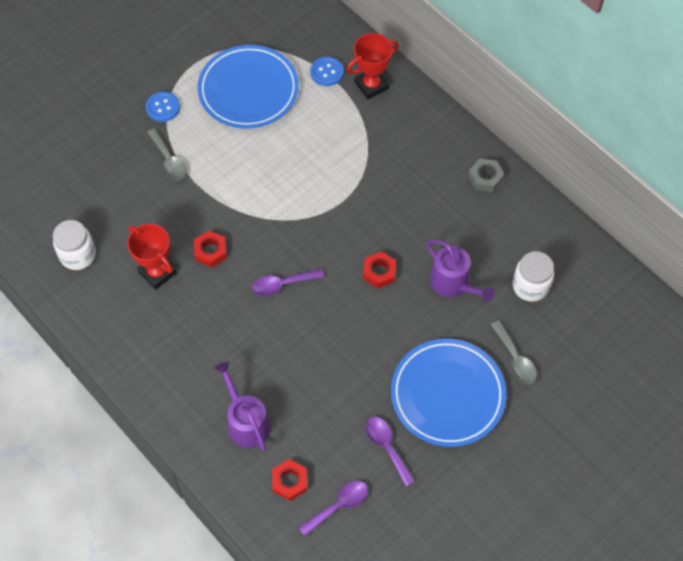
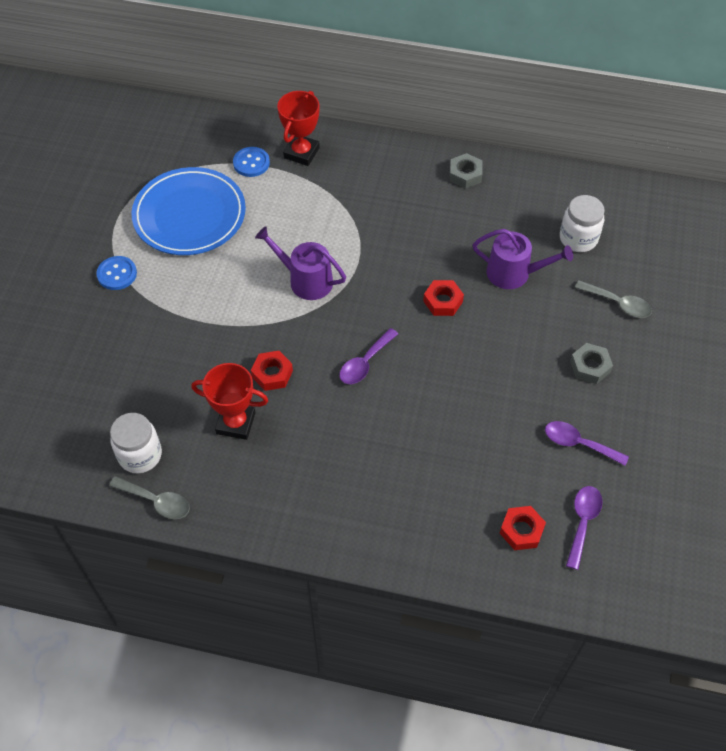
camera: 35 degrees left, 5 degrees down
grey spoon [147,128,187,180] -> grey spoon moved to [109,476,190,519]
purple watering can [214,362,270,451] -> purple watering can moved to [255,226,346,300]
blue plate [391,339,506,447] -> grey nut [570,343,613,384]

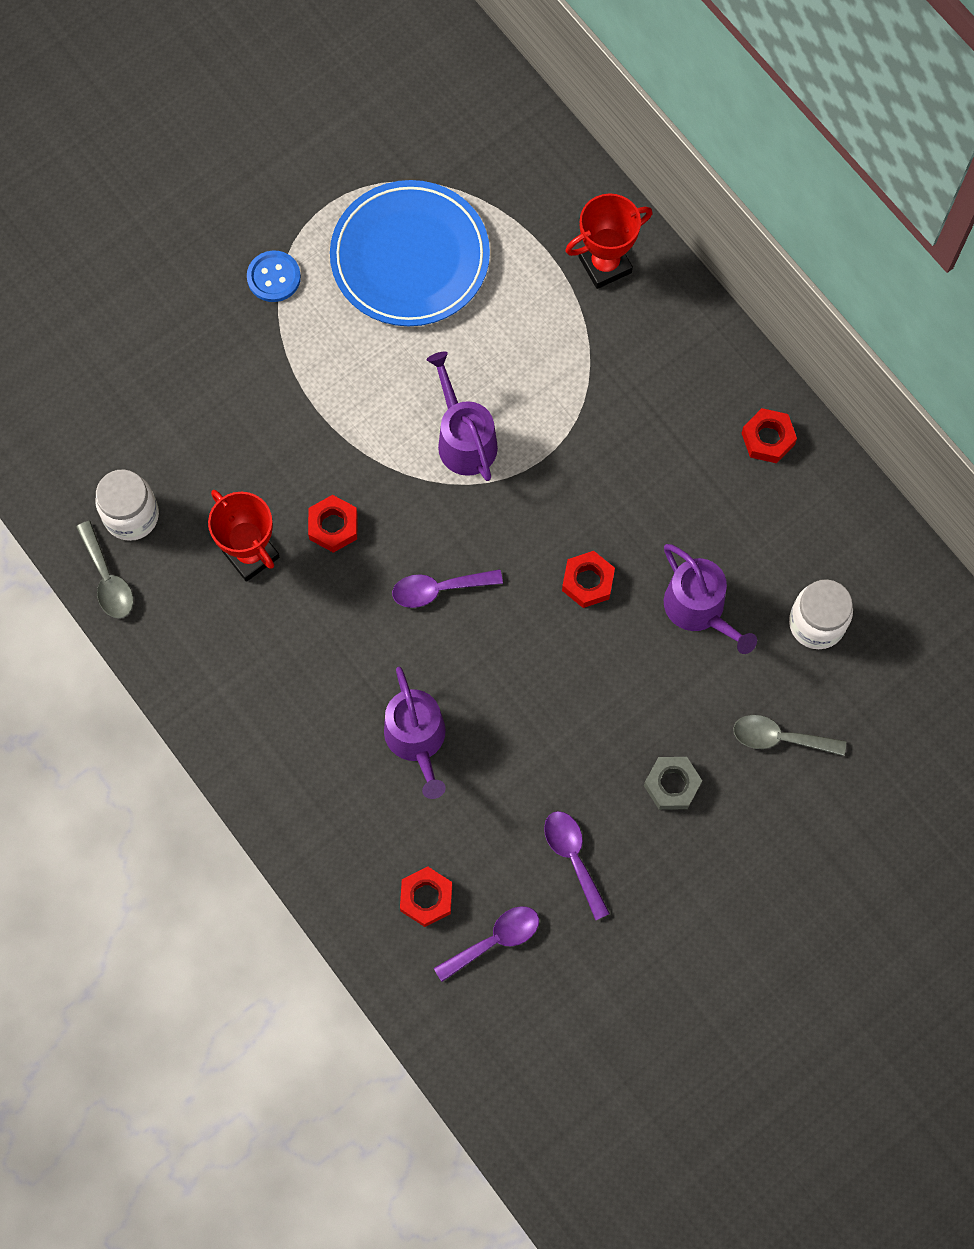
camera: 40 degrees right, 15 degrees up
blue button [233,147,270,177] -> none
grey nut [450,153,483,189] -> red nut [742,408,797,463]
grey spoon [575,280,652,318] -> grey spoon turned 120 degrees clockwise [733,715,846,756]
none -> purple watering can [384,667,446,799]

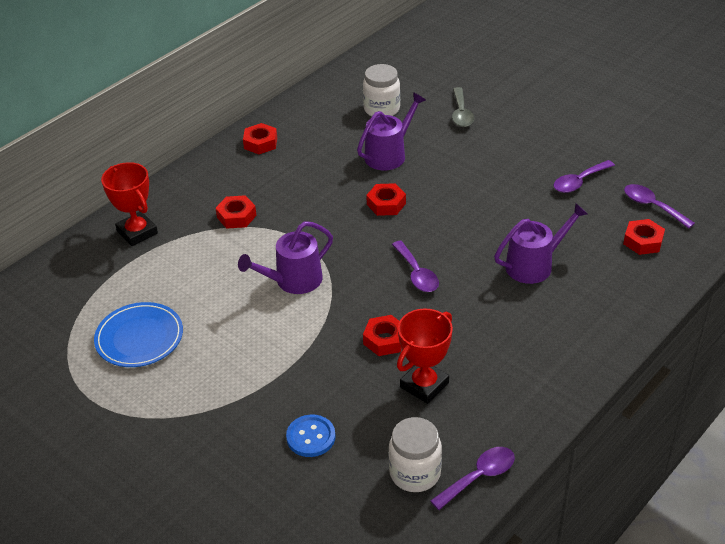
camera: 100 degrees left, 30 degrees down
grey spoon [76,521,134,618] -> purple spoon [430,447,515,510]
blue button [247,250,301,302] -> blue button moved to [286,414,335,457]
blue plate [330,180,490,326] -> blue plate [94,302,183,367], size x0.66
grey nut [644,757,702,810] -> none
none -> red nut [215,195,257,229]

